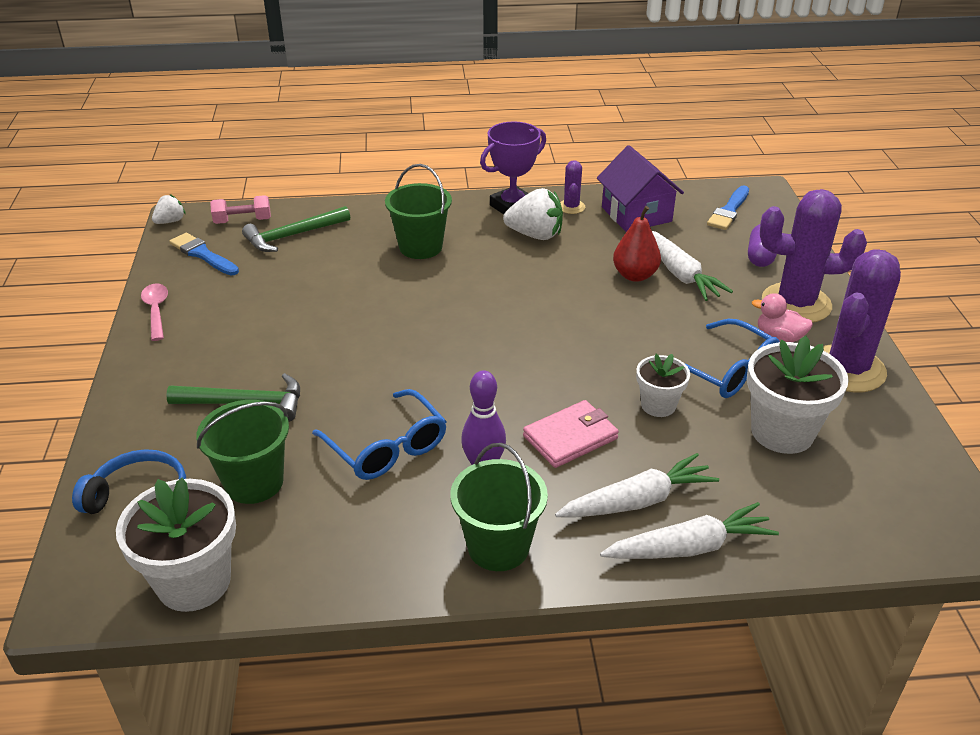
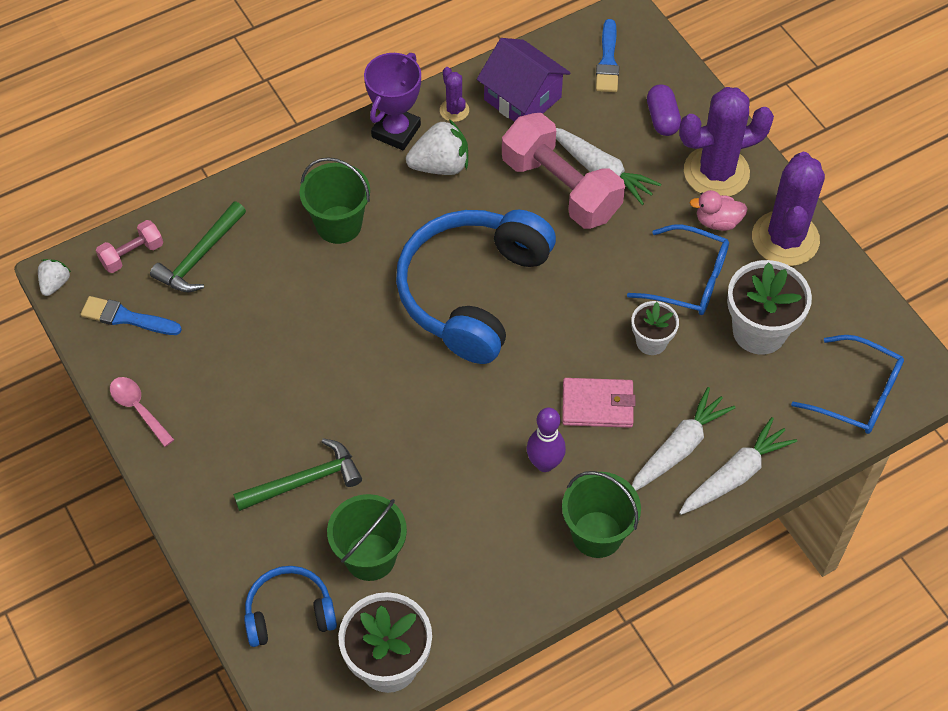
camera: 25 degrees left, 20 degrees up
blue glasses [312,389,447,480] -> blue glasses moved to [791,335,904,434]
pink wallet [523,400,619,468] -> pink wallet turned 60 degrees clockwise [562,378,636,428]
red pear [613,206,661,282] -> pink dumbbell [502,113,625,229]
none -> blue headphones [396,210,556,364]

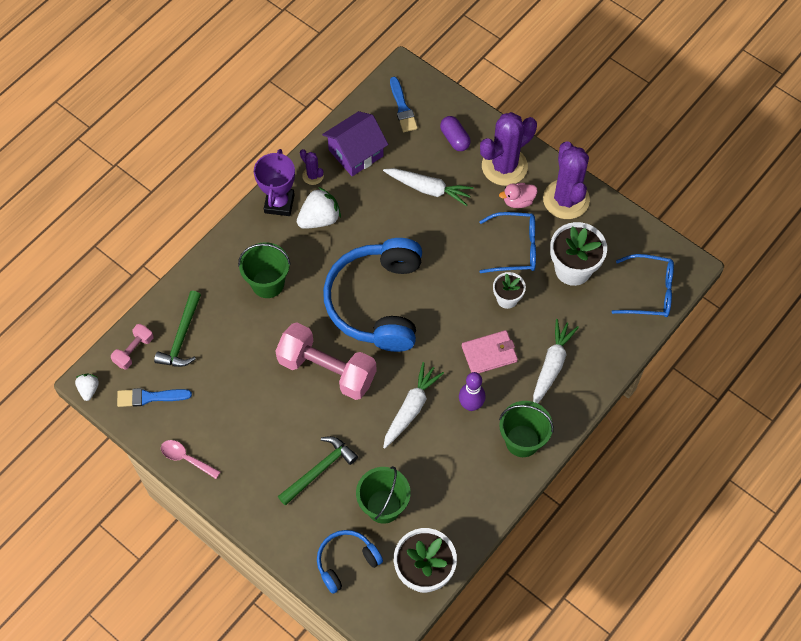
camera: 20 degrees left, 5 degrees up
purple house [477,38,570,122] -> purple house turned 60 degrees counterclockwise [322,111,388,176]
pink dumbbell [502,113,625,229] -> pink dumbbell moved to [275,323,377,400]
white carrot [679,417,797,515] -> white carrot moved to [383,362,444,449]

